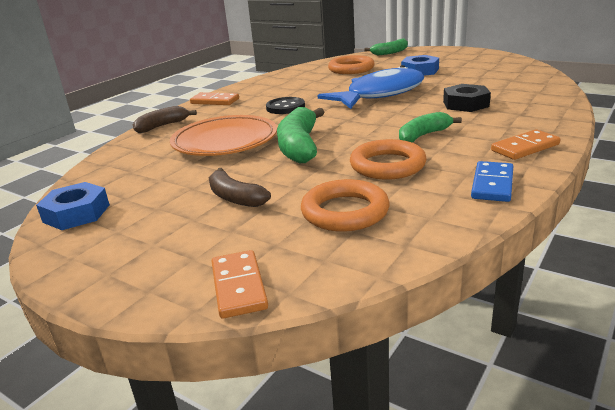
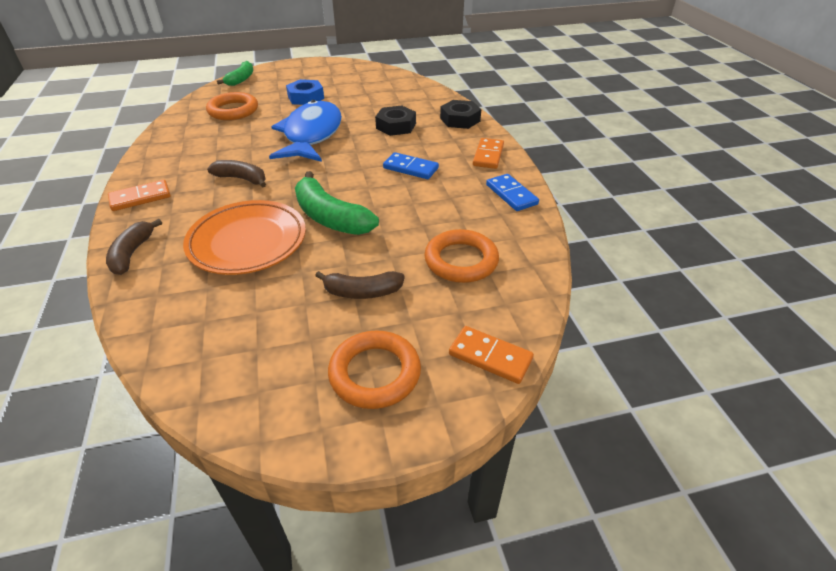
camera: 50 degrees left, 15 degrees up
blue nut [36,182,110,230] -> none
black button [266,97,305,114] -> brown banana [207,160,266,187]
orange ring [350,139,427,180] -> orange ring moved to [328,330,421,409]
green banana [399,112,462,142] -> blue domino [383,152,439,179]
none -> black nut [440,100,481,129]

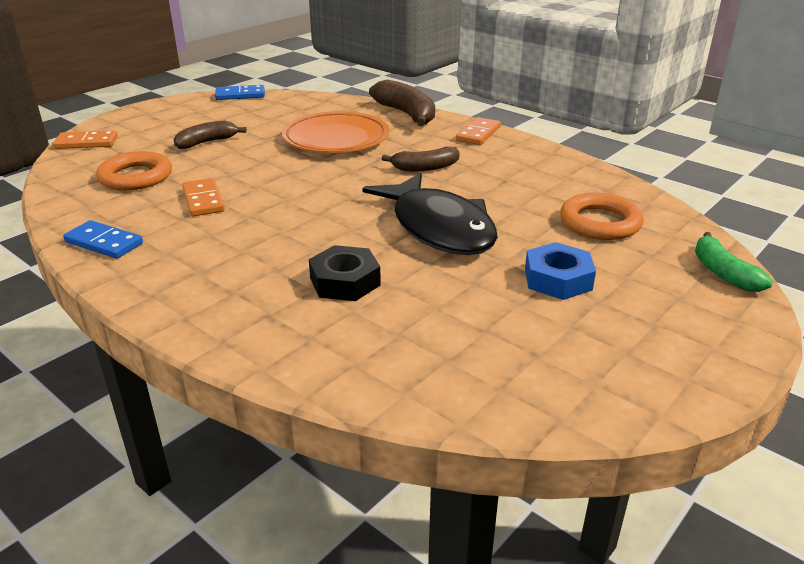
camera: 145 degrees right, 10 degrees down
brown banana [106,219,162,275] -> brown banana [369,80,435,126], size x1.57
blue fish [269,100,342,162] -> black fish [362,173,498,255]
green banana [295,171,379,235] -> none
orange ring [328,330,421,409] -> none
blue domino [383,152,439,179] -> blue domino moved to [215,85,265,100]
black nut [440,100,481,129] -> none
orange domino [473,138,504,169] -> orange domino moved to [182,178,225,216]

